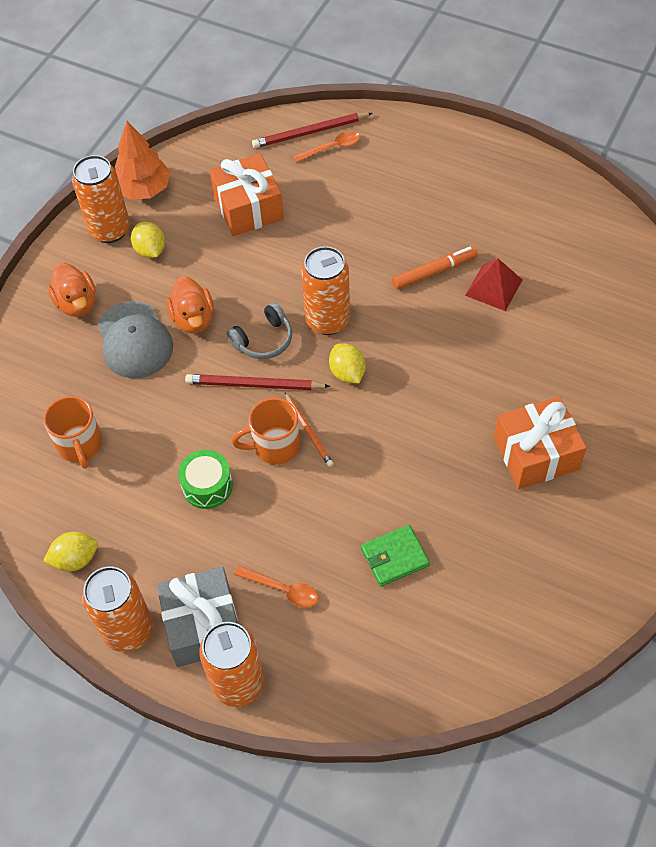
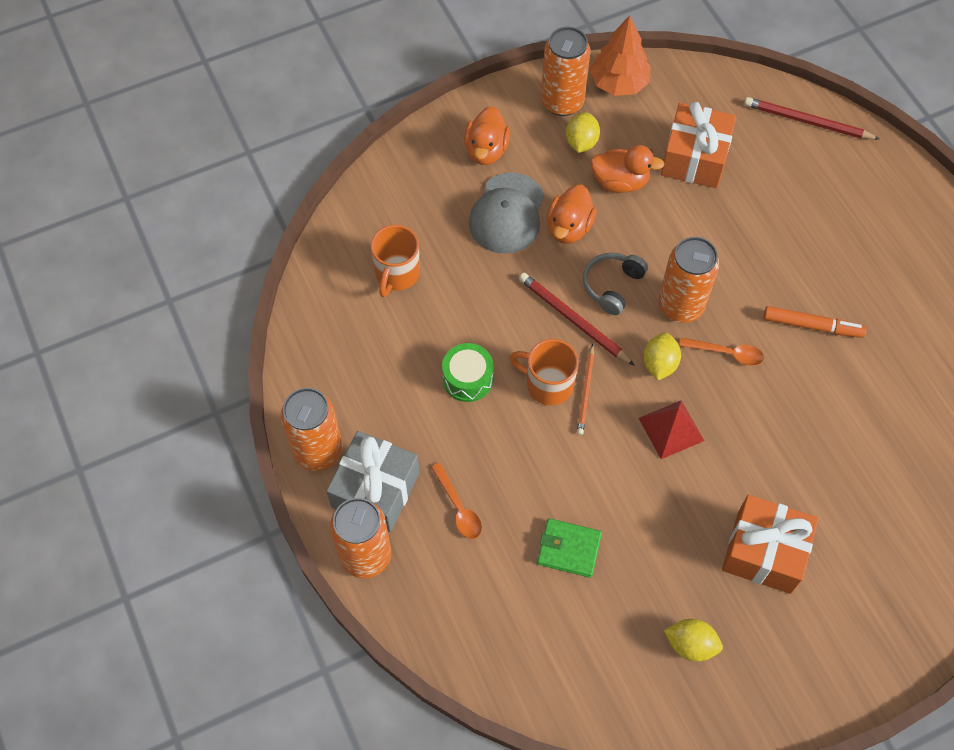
camera: 35 degrees right, 5 degrees up
yellow lemon [43,532,98,571] -> yellow lemon moved to [664,619,723,662]
grey headphones [227,302,292,359] -> grey headphones turned 120 degrees clockwise [583,253,648,315]
orange spoon [293,131,360,163] -> orange spoon moved to [679,337,764,366]
red pyramid [465,259,522,311] -> red pyramid moved to [639,400,704,459]
none -> orange duck [590,145,664,193]

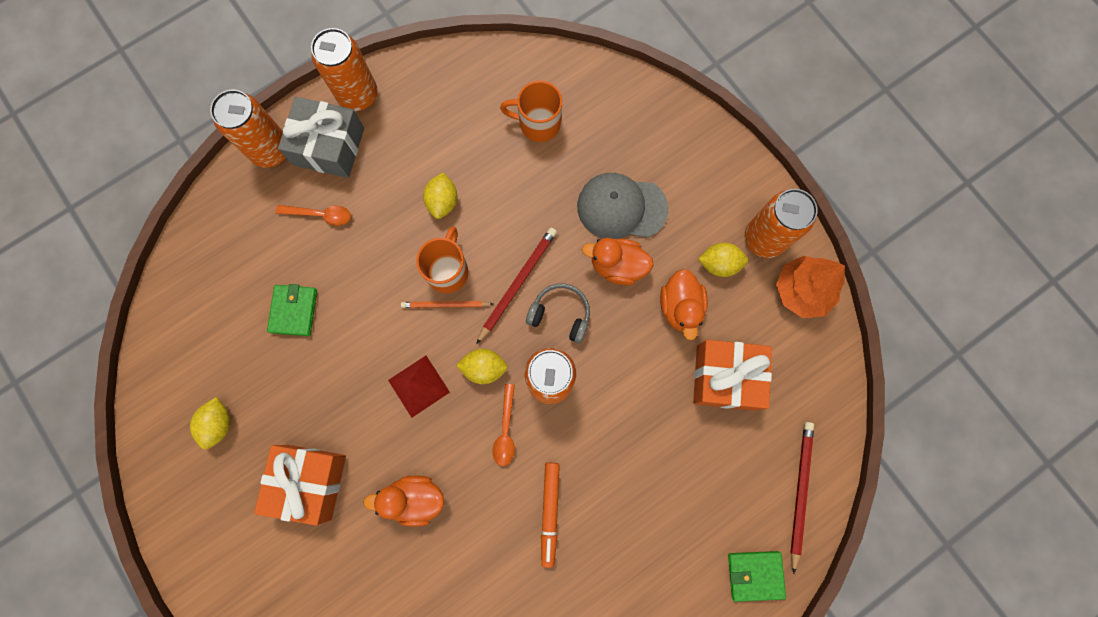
camera: 80 degrees right, 15 degrees up
orange spoon [431,463,482,539] -> orange spoon turned 135 degrees counterclockwise [276,205,351,226]
green drum [442,343,494,402] -> yellow lemon [423,173,457,219]
orange duck [464,106,511,165] -> orange duck moved to [363,475,444,527]
none -> green wallet [728,551,786,602]

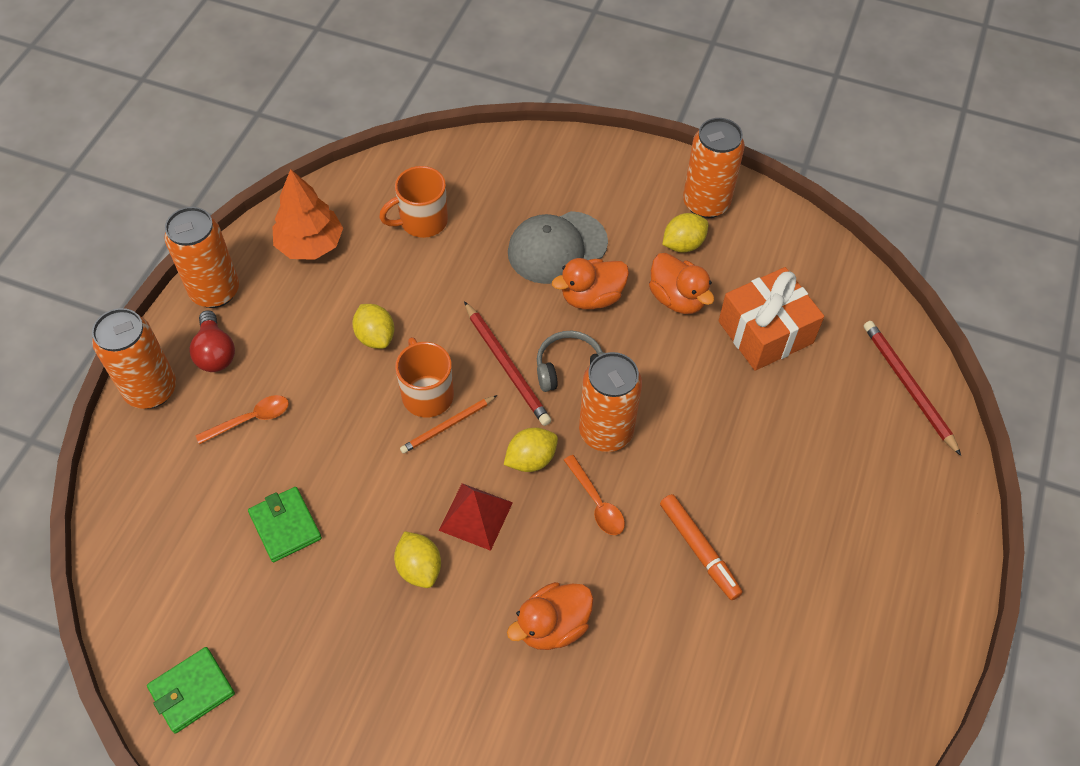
camera: 35 degrees left, 20 degrees down
yellow lemon [190,397,231,450] -> yellow lemon moved to [394,531,441,588]
orange gift [254,445,346,526] -> none
grey gift [278,97,364,178] -> red light bulb [189,310,235,372]
red pencil [476,228,557,344] -> red pencil turned 150 degrees clockwise [464,301,551,426]
green wallet [728,551,786,602] -> green wallet moved to [147,647,235,733]
orange tree [776,256,845,318] -> orange tree moved to [272,169,343,260]

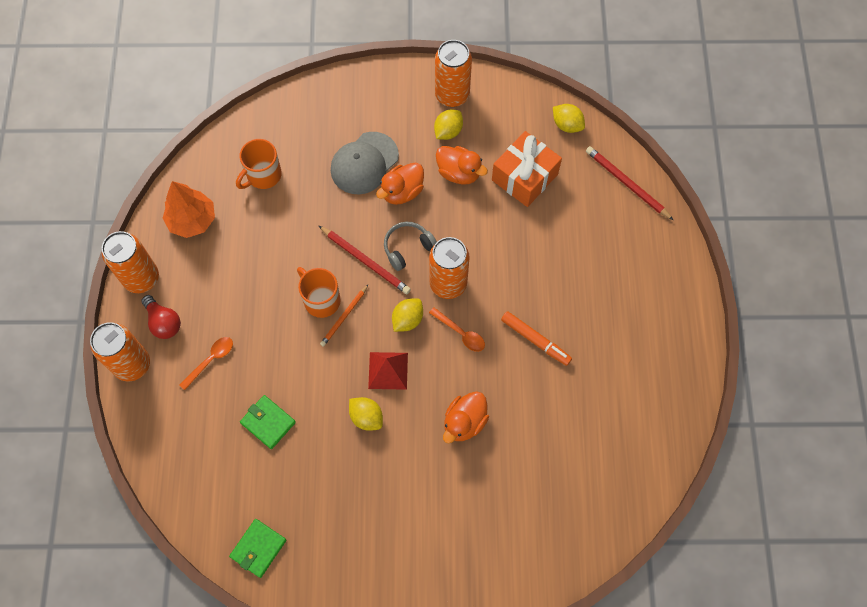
camera: 20 degrees left, 10 degrees up
yellow lemon [352,304,394,349] -> yellow lemon moved to [553,104,585,133]

